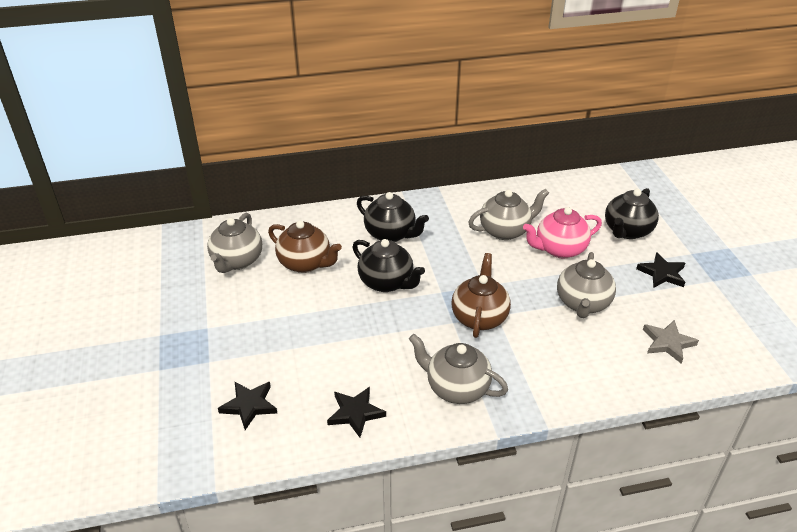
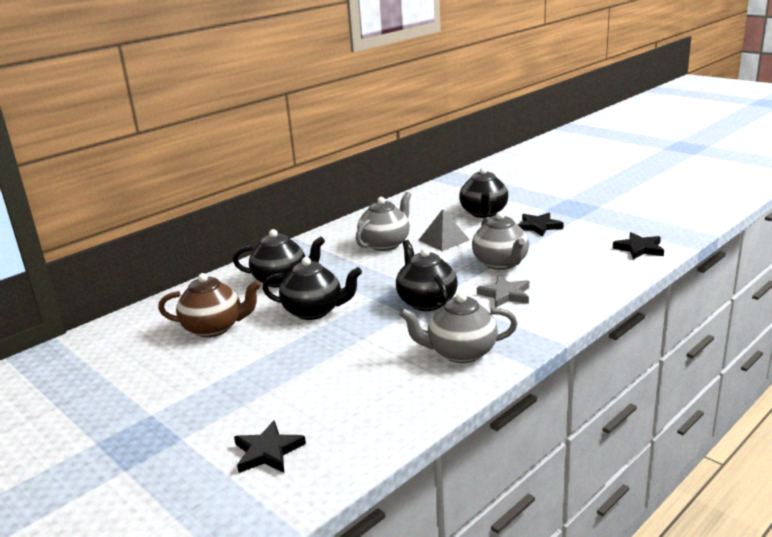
camera: 30 degrees left, 15 degrees down
grey teapot [207,213,262,273] -> none
black star [327,387,386,438] -> black star moved to [613,232,664,259]
brown teapot [452,253,511,338] -> black teapot [396,240,458,311]
pink teapot [523,207,602,258] -> grey pyramid [419,209,470,251]
grey star [643,320,699,364] -> grey star moved to [477,275,529,308]

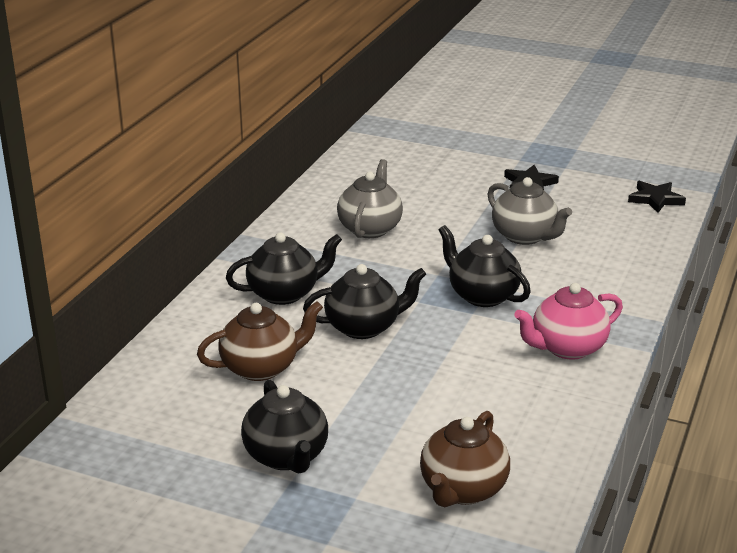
camera: 25 degrees left, 5 degrees up
black star [234,420,306,473] -> brown teapot [420,411,510,507]
grey teapot [399,292,518,363] -> pink teapot [514,283,623,360]
grey pyramid [419,209,470,251] -> none
black teapot [459,167,508,218] -> black teapot moved to [241,379,328,473]
grey star [477,275,529,308] -> none

